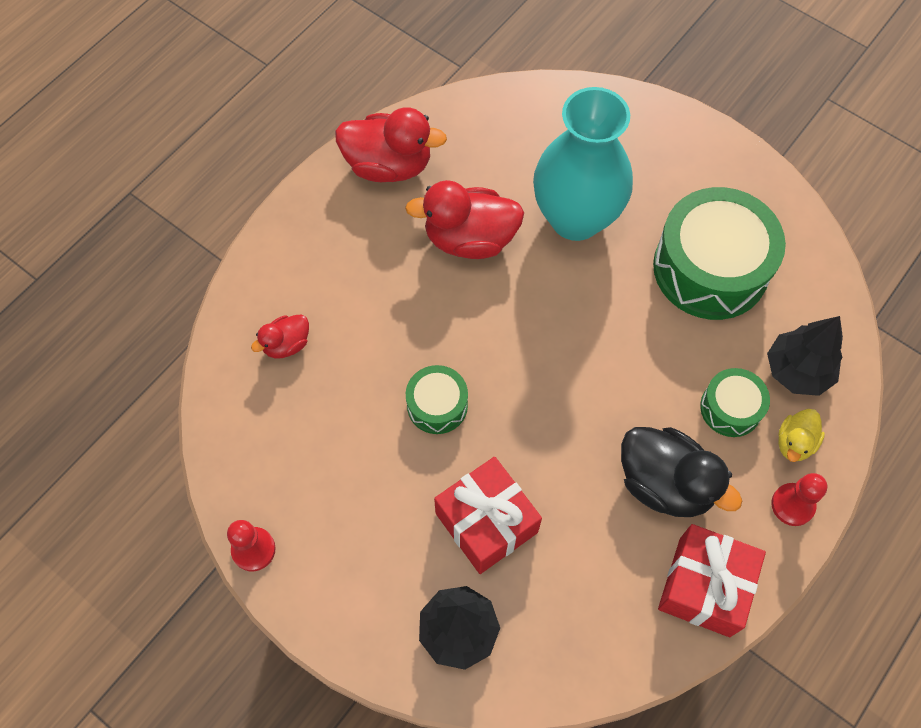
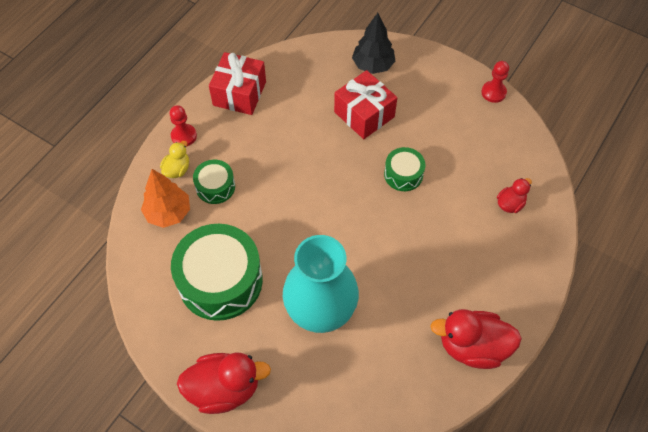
camera: 175 degrees right, 5 degrees down
red duck [405,180,524,259] -> red duck moved to [177,352,271,414]
black duck [621,427,742,517] -> none
black tree [767,316,843,396] -> orange tree [141,169,190,228]

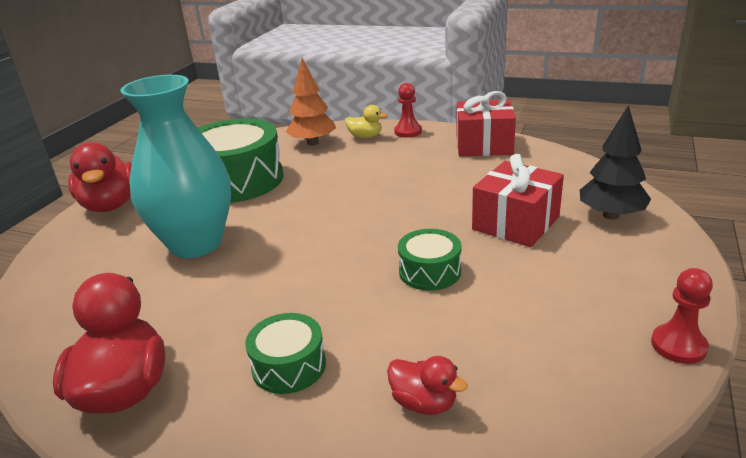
camera: 80 degrees right, 30 degrees down
green drum [193,160,235,204] -> green drum moved to [245,313,326,394]

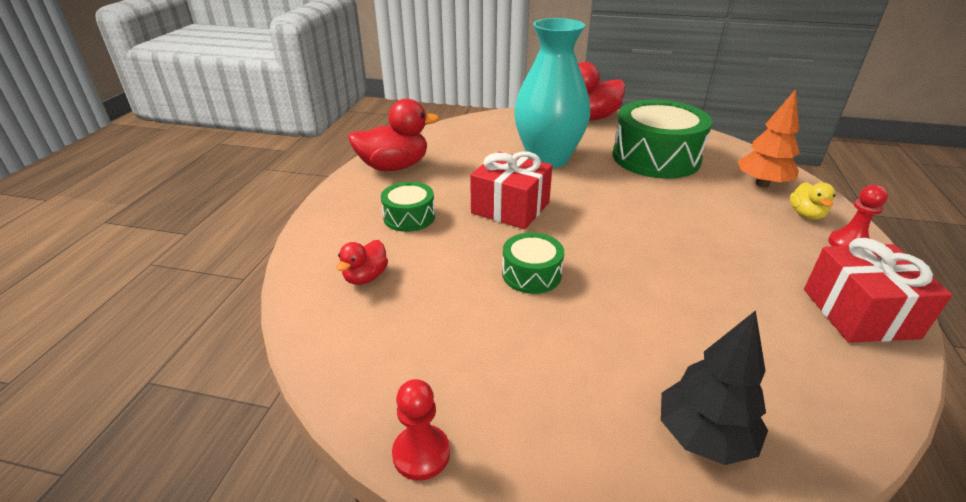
camera: 80 degrees right, 5 degrees up
red gift [472,154,564,247] -> red gift moved to [470,151,553,229]

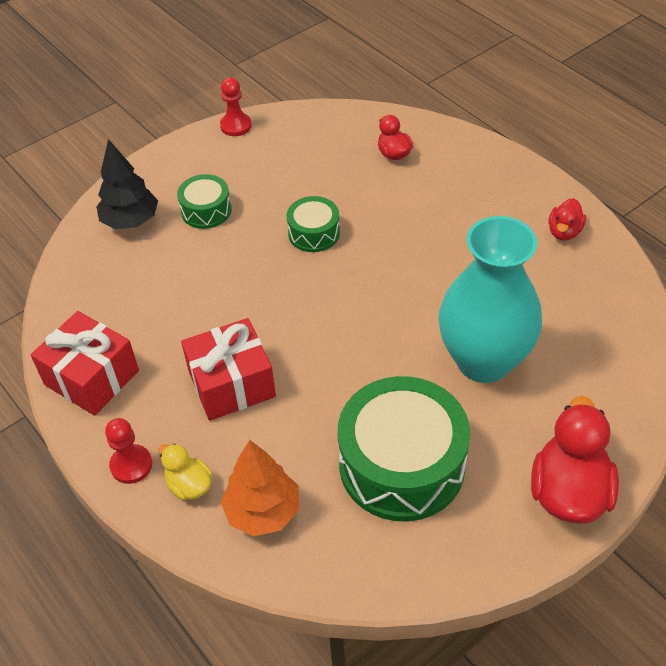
camera: 130 degrees right, 15 degrees up
red duck [348,99,440,171] -> red duck [549,198,586,241], size x0.53
green drum [381,182,435,232] -> green drum moved to [177,174,231,229]
red gift [470,151,553,229] -> red gift moved to [181,318,276,421]

